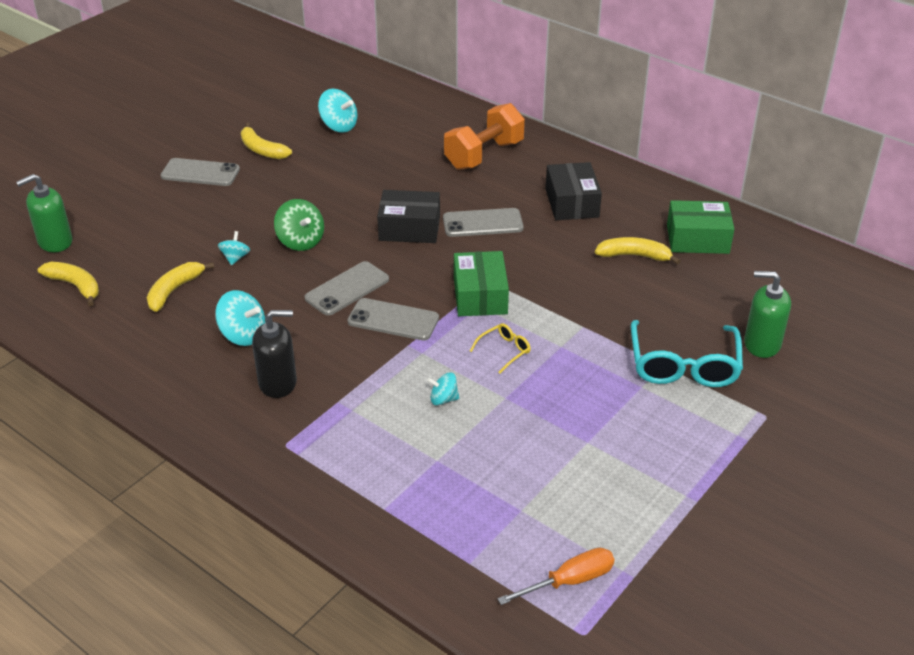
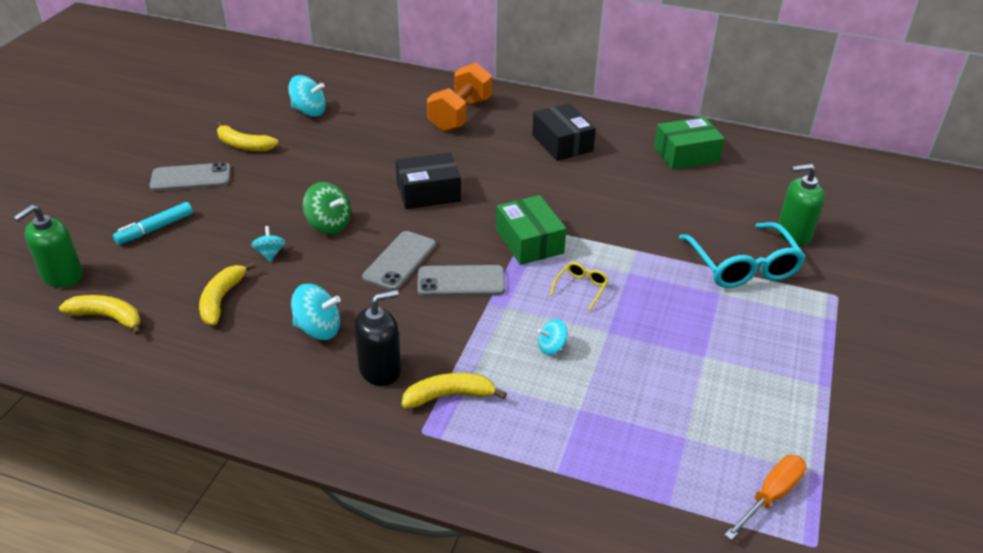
camera: 20 degrees left, 0 degrees up
grey phone [443,208,523,237] -> none
yellow banana [595,237,681,265] -> yellow banana moved to [402,373,507,408]
none -> turquoise marker [113,202,193,245]

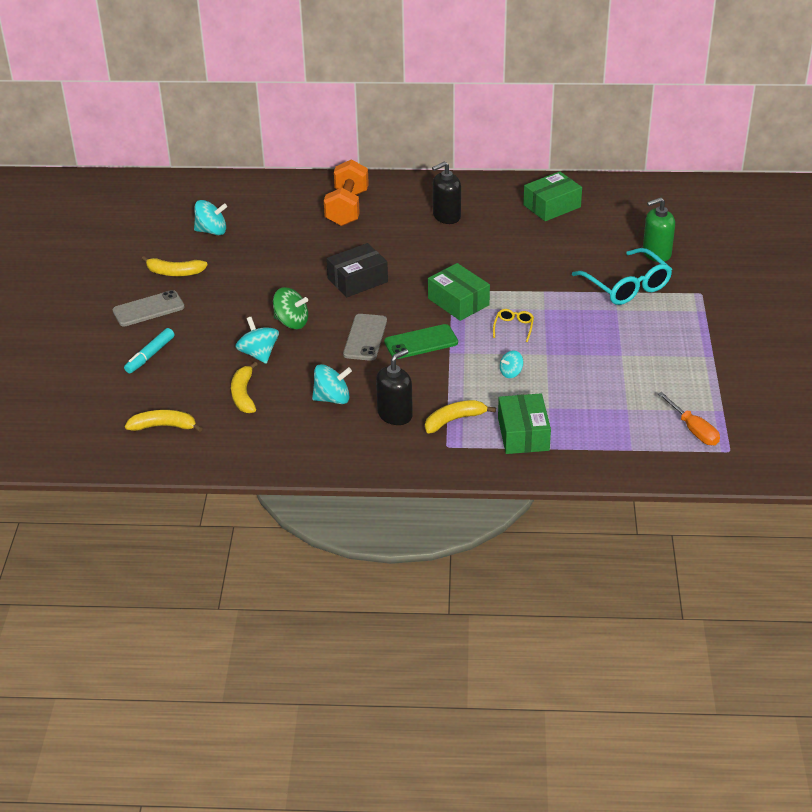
camera: 15 degrees left, 0 degrees up
green soap dispenser [13,205,83,288] -> none
turquoise spinning top [251,226,286,262] -> turquoise spinning top [235,317,279,364], size x1.64
grey phone [417,265,505,296] -> green phone [384,324,458,359]
black box [532,103,596,161] -> black soap dispenser [432,161,461,224]
orange screwdriver [725,455,806,540] -> orange screwdriver turned 120 degrees clockwise [658,392,720,445]
none -> green box [498,393,551,454]

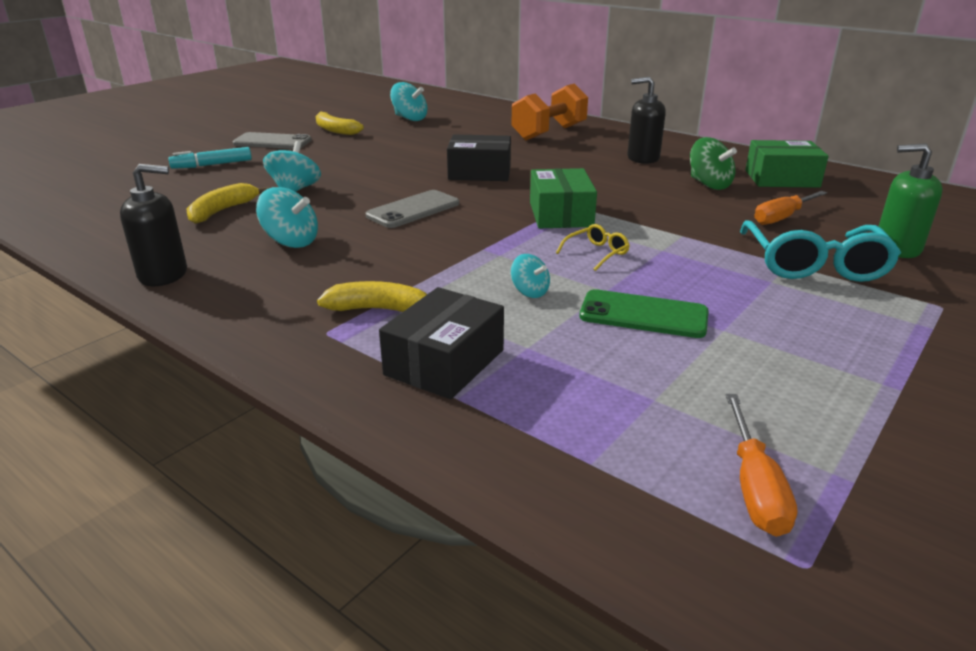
camera: 35 degrees right, 10 degrees down
yellow banana [125,410,202,432] -> none
green spinning top [273,287,308,329] -> green spinning top moved to [690,137,737,190]
black soap dispenser [376,349,413,425] -> black soap dispenser moved to [120,164,187,286]
green phone [384,324,458,359] -> green phone moved to [579,289,709,338]
green box [498,393,551,454] -> black box [379,287,504,399]
turquoise spinning top [500,351,523,378] -> turquoise spinning top turned 135 degrees counterclockwise [511,254,550,298]
none -> orange screwdriver [754,191,827,225]

